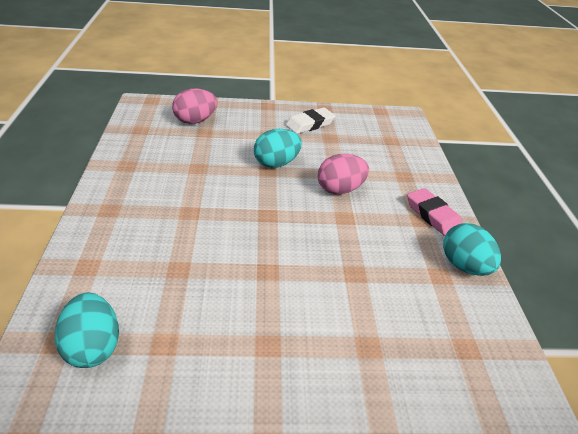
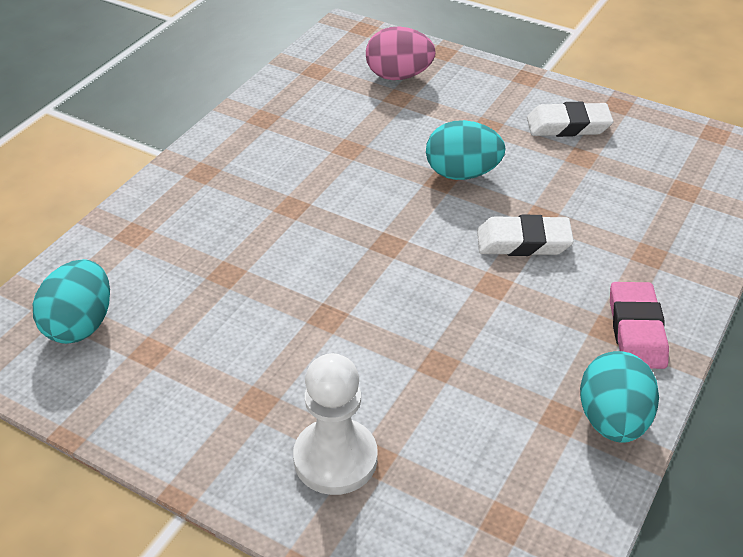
camera: 35 degrees right, 5 degrees up
pink egg [318,154,369,194] -> white eraser [477,215,574,256]
none -> white pawn [293,353,378,495]

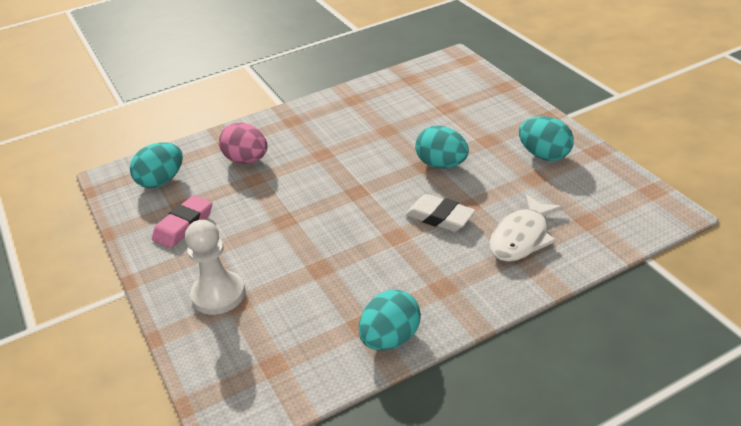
camera: 35 degrees right, 5 degrees down
pink egg [366,27,436,80] -> pink egg moved to [219,122,267,164]
white eraser [527,102,613,137] -> turquoise egg [519,116,574,161]
pink eraser [610,282,669,369] -> pink eraser moved to [152,195,212,248]
none -> white fish [489,194,564,262]

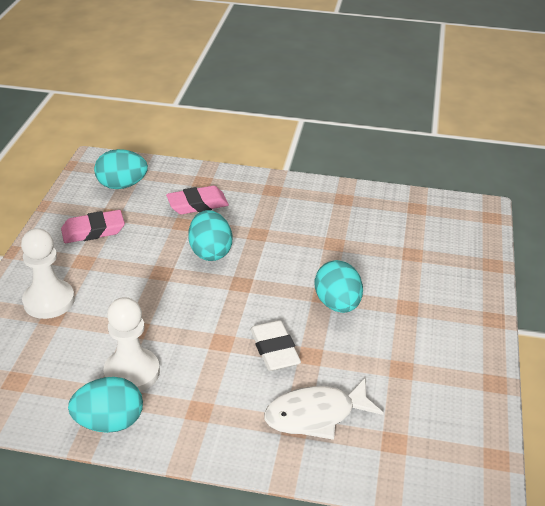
camera: 35 degrees right, 0 degrees up
pink egg [219,122,267,164] -> pink eraser [166,186,229,214]
turquoise egg [519,116,574,161] -> turquoise egg moved to [188,210,232,261]
none -> white pawn [103,297,160,392]

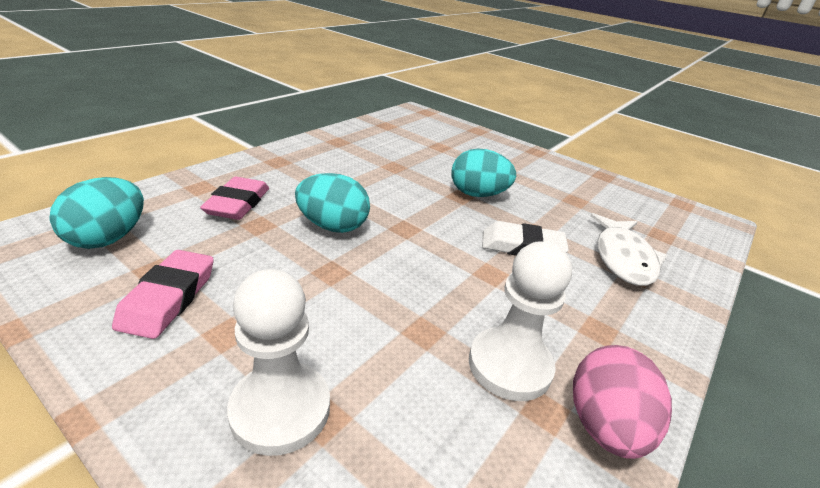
camera: 65 degrees left, 5 degrees down
turquoise egg [68,377,143,433] -> pink egg [573,345,672,459]

